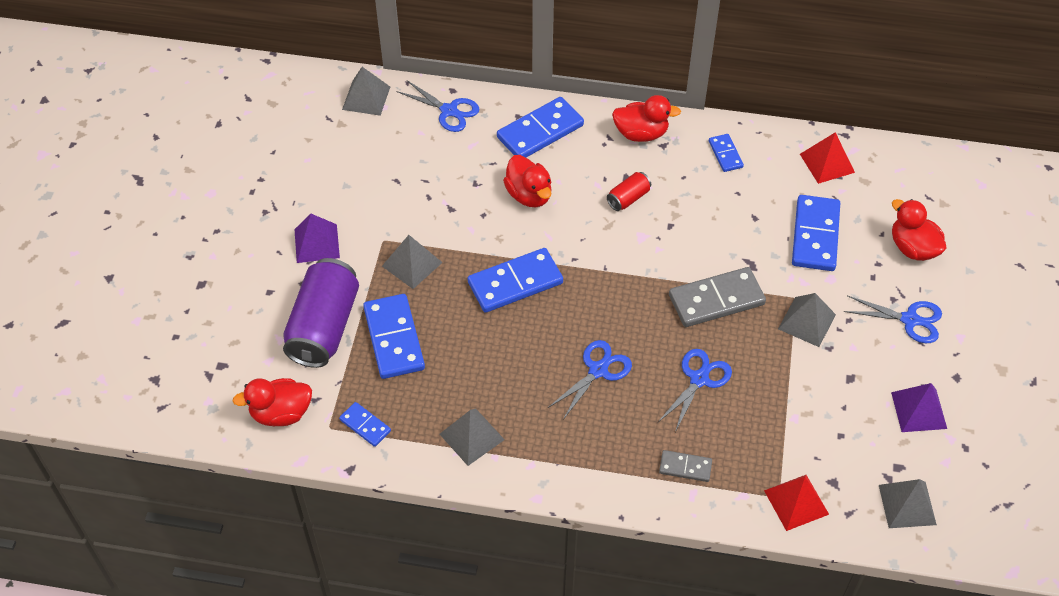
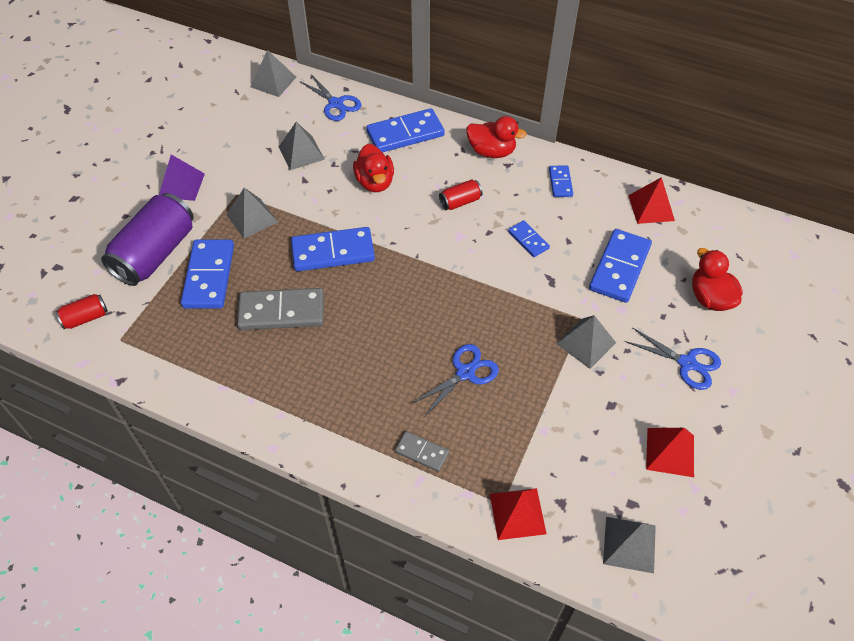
camera: 15 degrees right, 0 degrees up
red duck [233,378,312,426] -> red can [55,294,108,329]
blue domino [339,402,391,447] -> blue domino moved to [508,220,550,257]
grey pyramid [440,409,505,466] -> grey pyramid moved to [279,122,325,170]
blue scissors [548,340,632,420] -> none
grey domino [669,267,766,327] -> grey domino moved to [237,288,324,330]
purple pyramid [891,383,947,432] -> red pyramid [646,428,694,477]

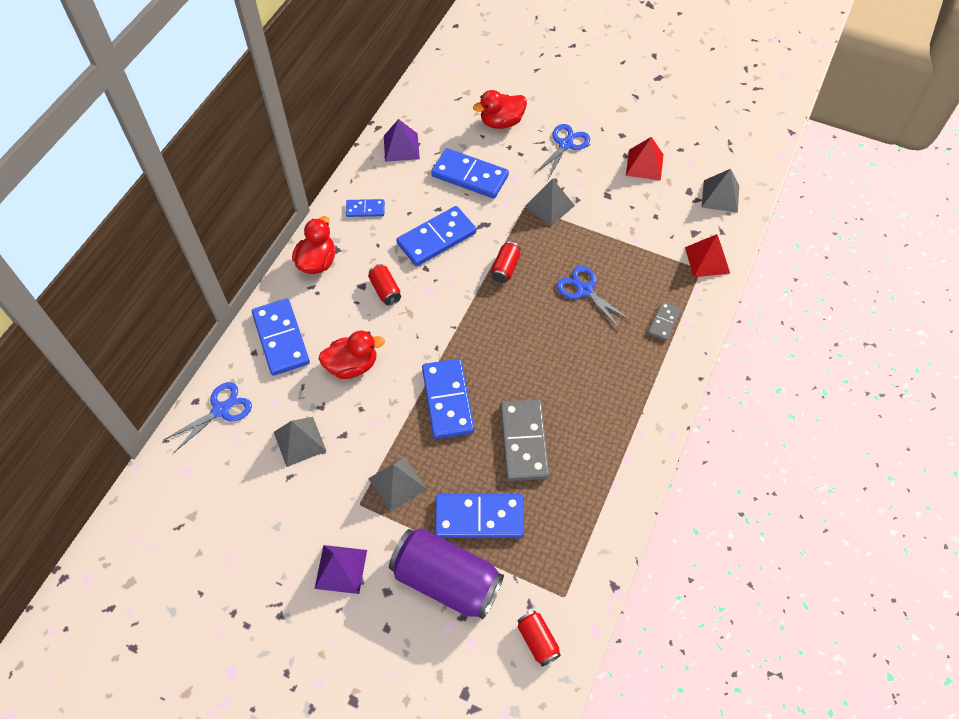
camera: 90 degrees left, 5 degrees up
grey pyramid [250,50,296,97] -> none
blue domino [508,220,550,257] -> blue domino [396,206,476,266], size x1.89
red pyramid [628,177,675,224] -> purple pyramid [384,119,420,162]
none -> red can [491,241,521,283]

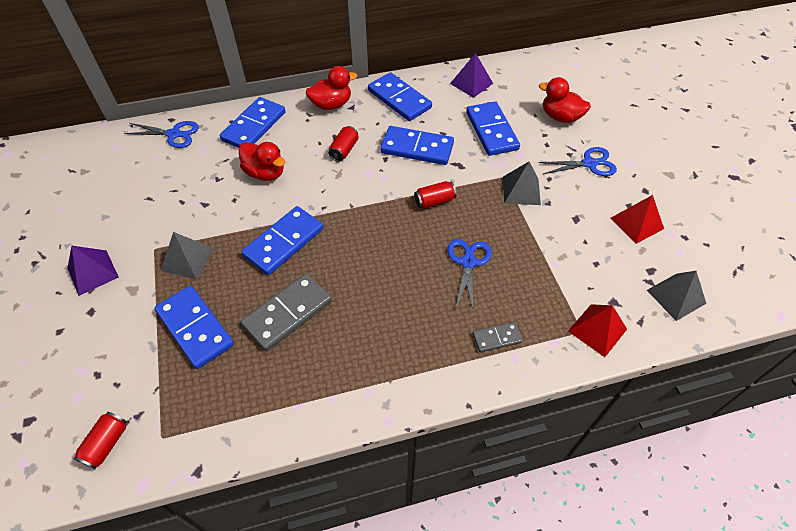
camera: 50 degrees right, 5 degrees down
grey pyramid [274,417,326,467] -> none
blue domino [346,199,385,217] -> blue domino [368,72,432,121], size x1.89
purple can [389,528,504,619] -> none

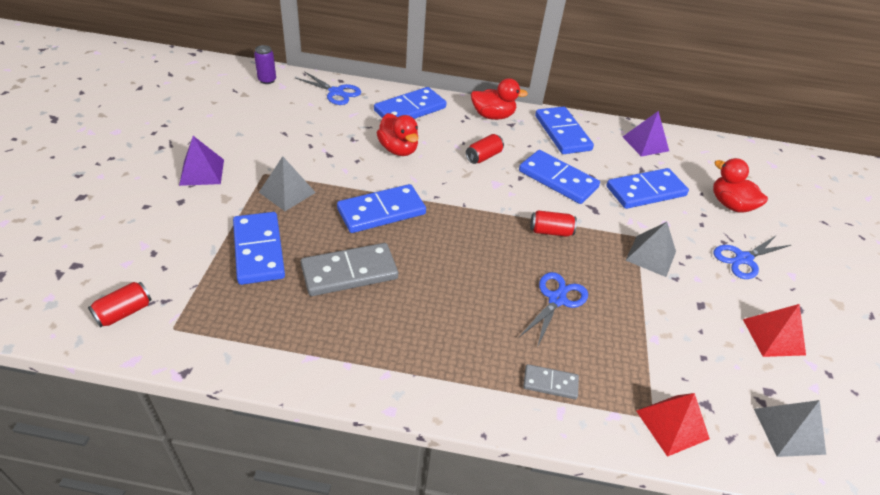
camera: 20 degrees right, 10 degrees down
blue domino [466,102,520,156] -> blue domino turned 60 degrees clockwise [606,168,689,209]
blue scissors [538,147,617,176] -> blue scissors turned 135 degrees clockwise [713,235,791,279]
none -> purple can [254,45,276,84]

